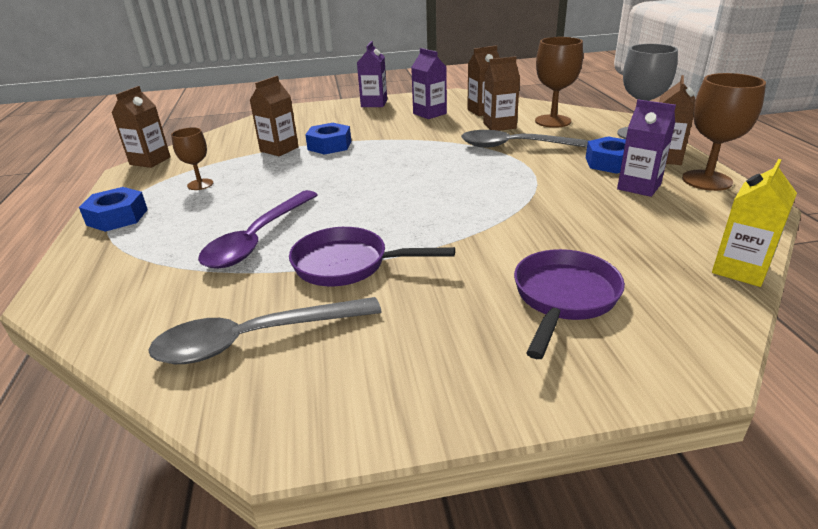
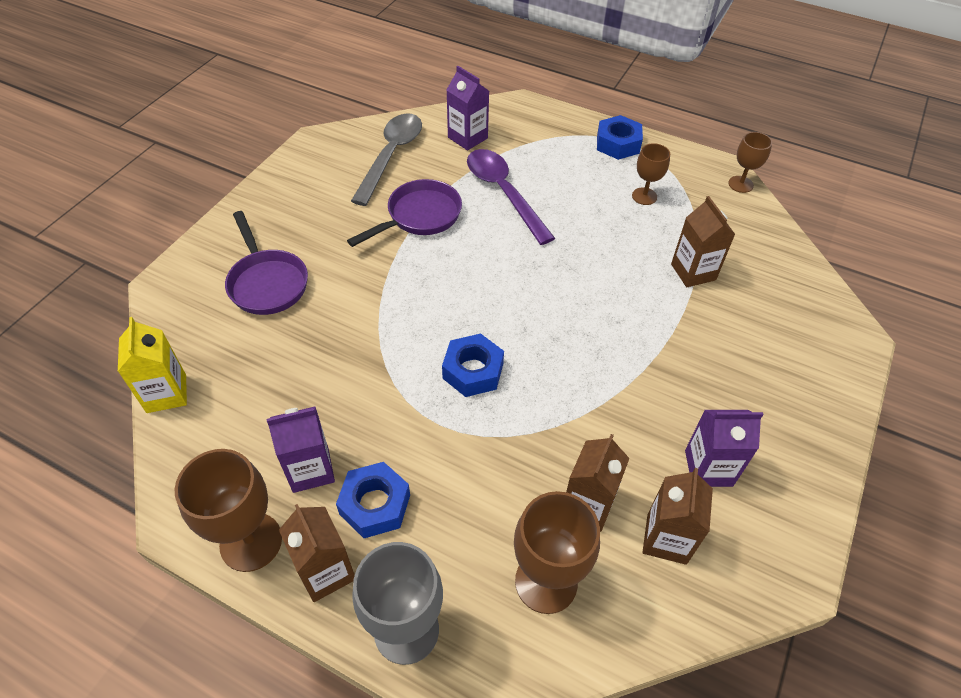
camera: 125 degrees right, 20 degrees up
brown carton [112,86,171,168] -> brown goblet [728,132,772,193]
blue nut [305,123,351,155] -> blue nut moved to [442,334,504,397]
purple carton [357,41,387,107] -> purple carton moved to [447,66,489,151]
grey spoon [461,130,591,148] -> none

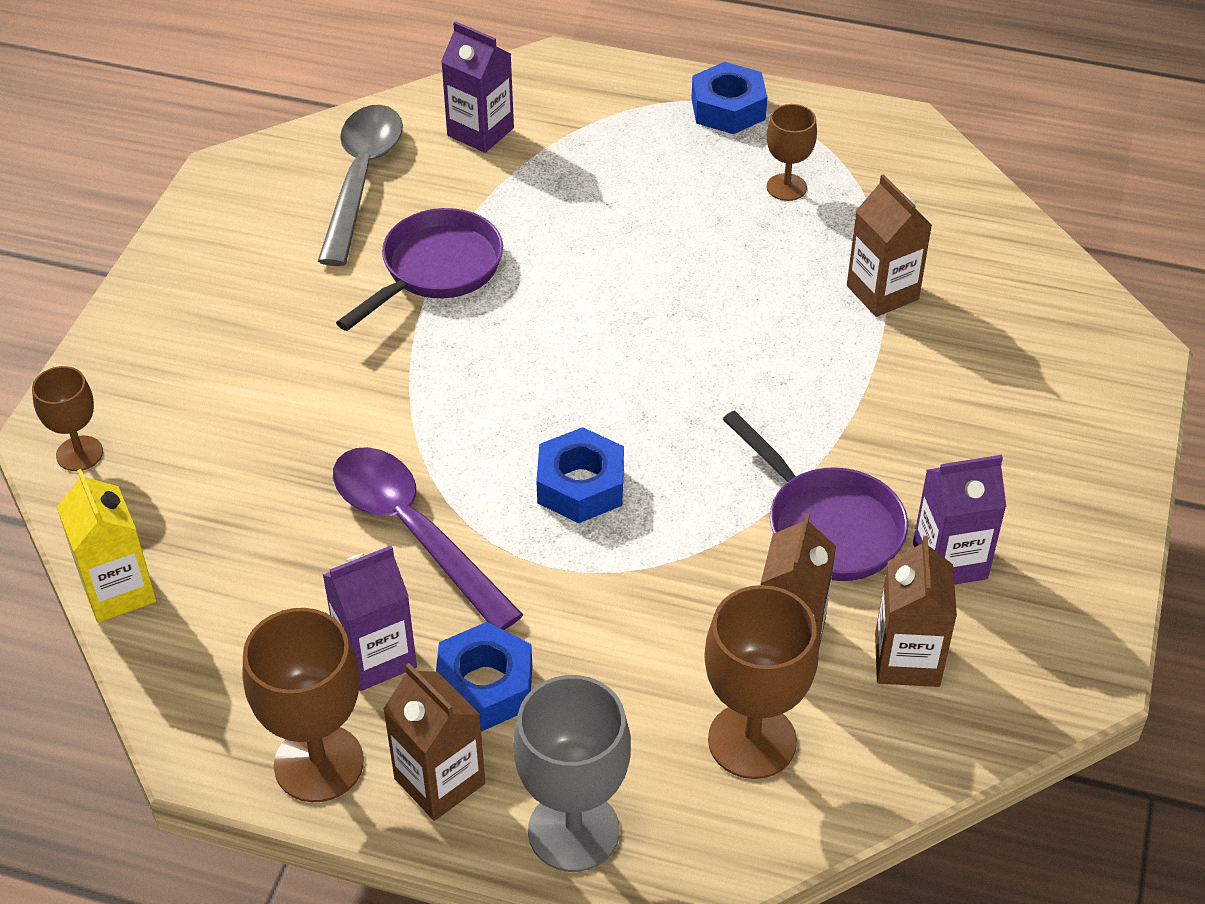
camera: 10 degrees left, 5 degrees down
purple pan [225,211,308,315] -> purple pan moved to [723,411,908,581]
purple spoon [467,149,555,245] -> purple spoon moved to [333,447,523,630]
brown goblet [728,132,772,193] -> brown goblet moved to [32,366,103,471]

